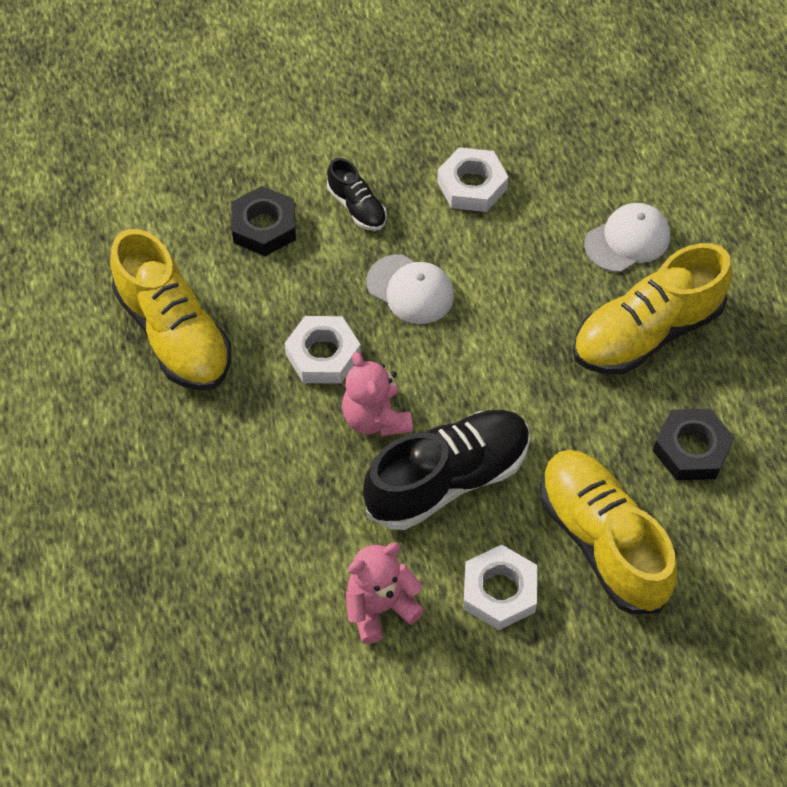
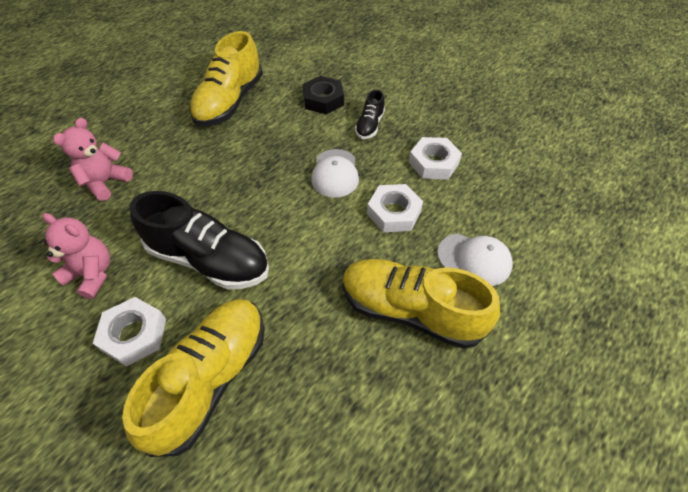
camera: 55 degrees right, 5 degrees down
white nut [284,316,361,384] -> white nut moved to [367,184,423,232]
pink teddy bear [342,352,413,437] -> pink teddy bear moved to [53,118,133,201]
black nut [653,408,735,480] -> none

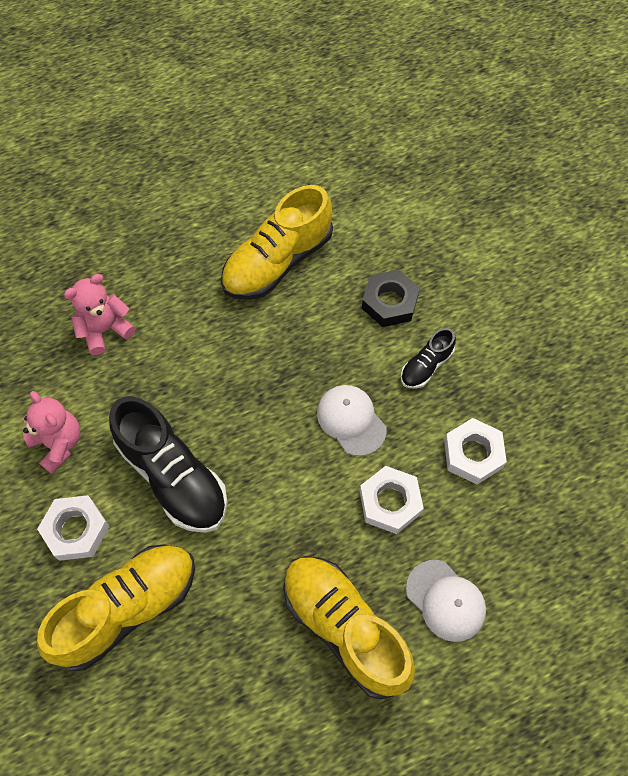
camera: 25 degrees right, 10 degrees up
white cap [311,149,359,198] -> white cap turned 120 degrees clockwise [317,385,386,456]

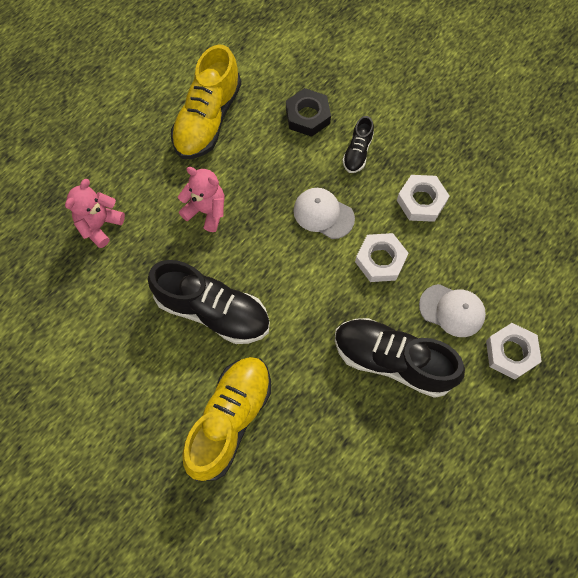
camera: 25 degrees left, 5 degrees up
pink teddy bear [23,391,81,474] -> pink teddy bear moved to [178,167,224,232]
white nut [37,495,110,561] -> white nut moved to [486,323,542,380]
yellow shoe [283,556,415,700] -> black shoe [335,318,465,398]

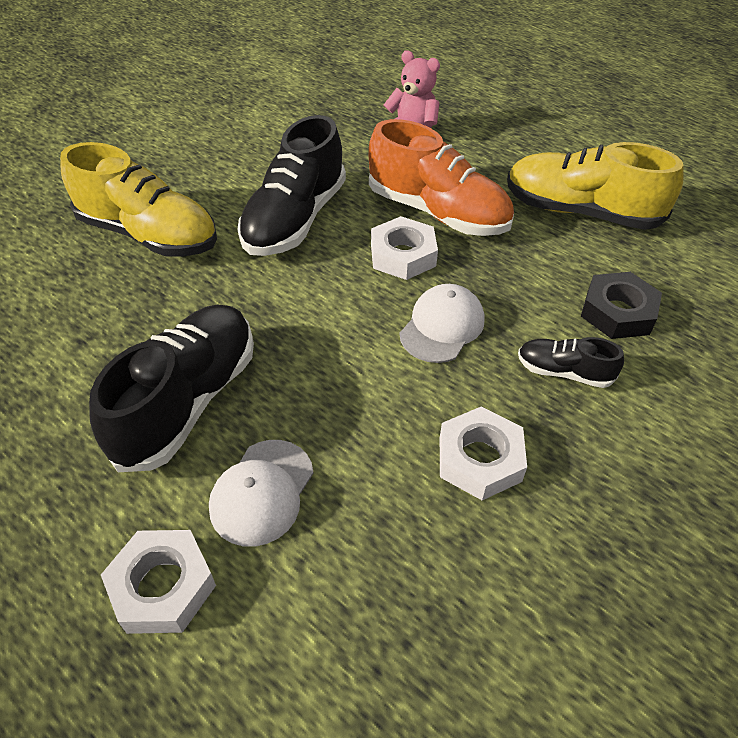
camera: 90 degrees right, 20 degrees down
pink teddy bear [178,167,224,232] -> orange shoe [368,119,514,236]
white nut [355,233,409,282] -> white nut moved to [371,216,438,280]

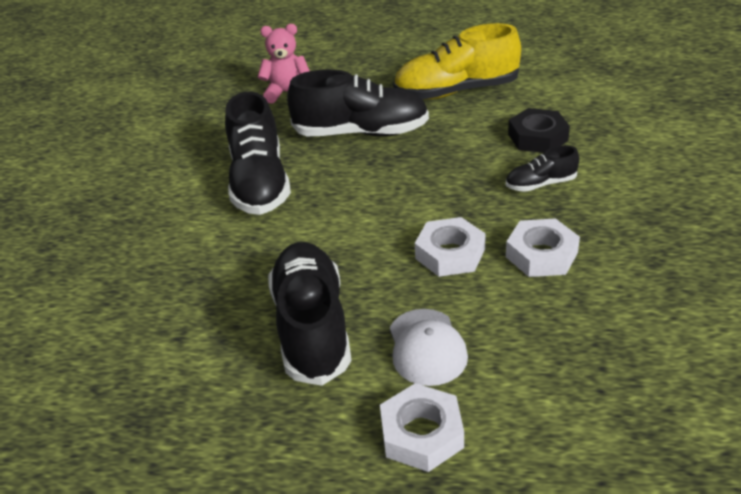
camera: 30 degrees left, 10 degrees down
yellow shoe [60,142,217,257] -> none
orange shoe [368,119,514,236] -> black shoe [287,69,429,136]
white nut [371,216,438,280] -> white nut moved to [415,217,486,277]
white cap [399,284,484,363] -> none

